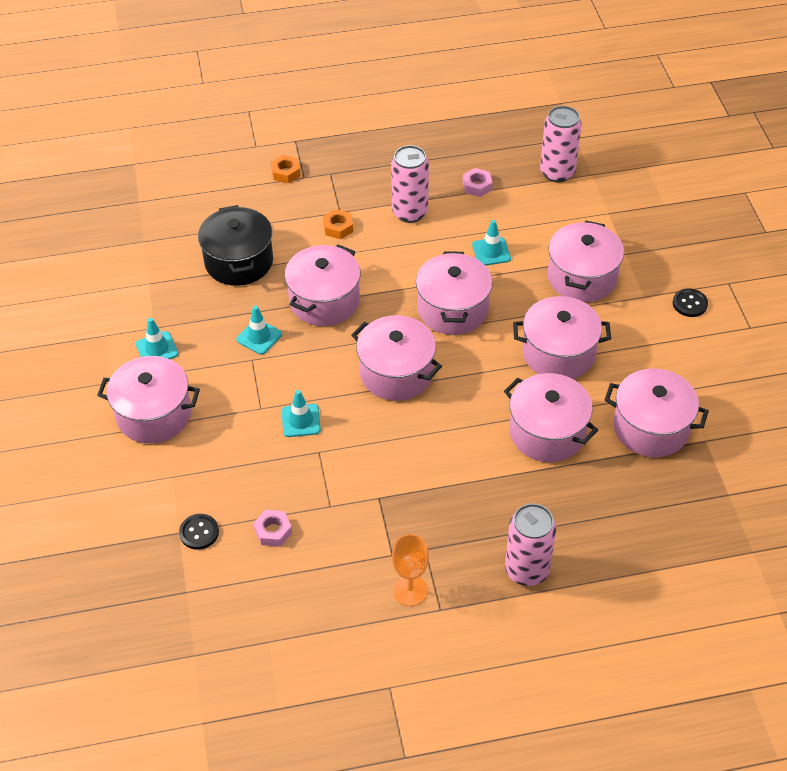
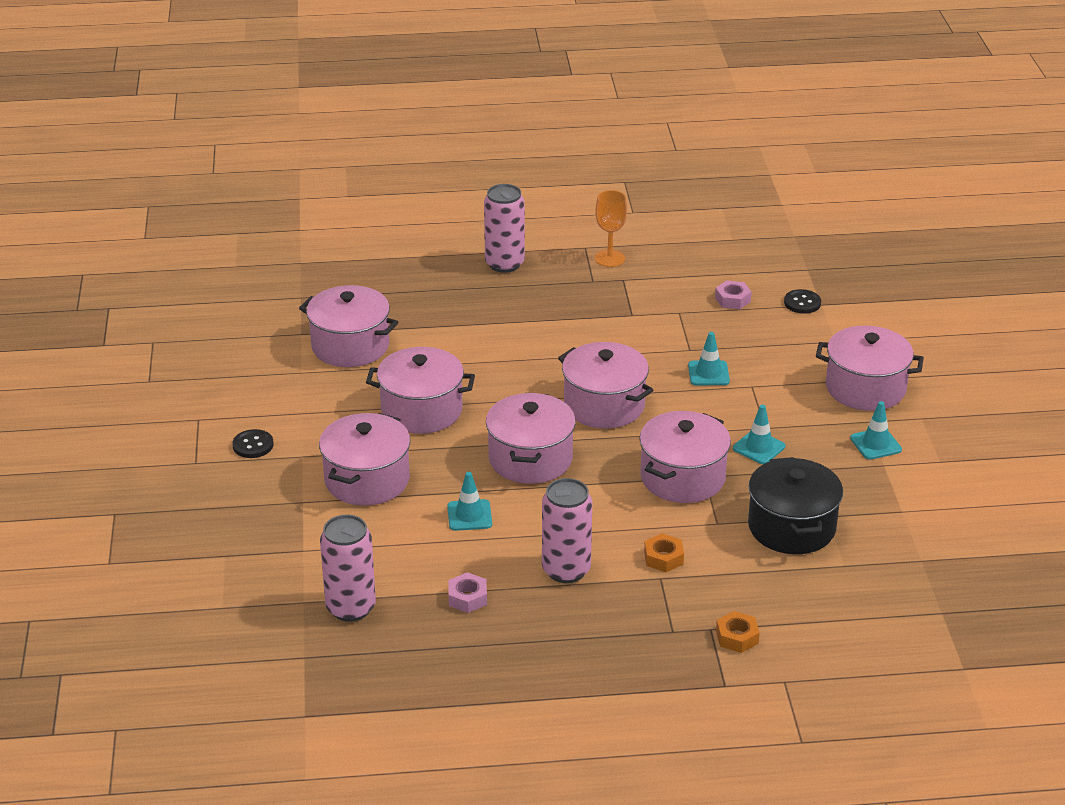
camera: 175 degrees left, 15 degrees down
pink pot [504,373,598,462] -> none

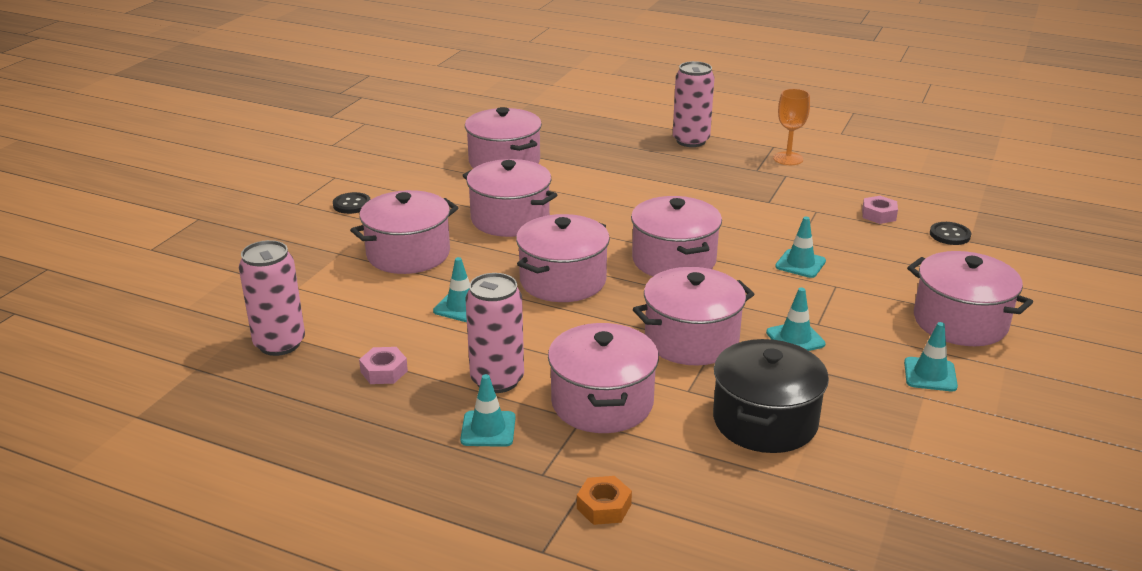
camera: 30 degrees right, 5 degrees down
orange nut [644,534,684,572] -> pink pot [548,323,659,433]
none -> turquoise traffic cone [460,374,515,447]

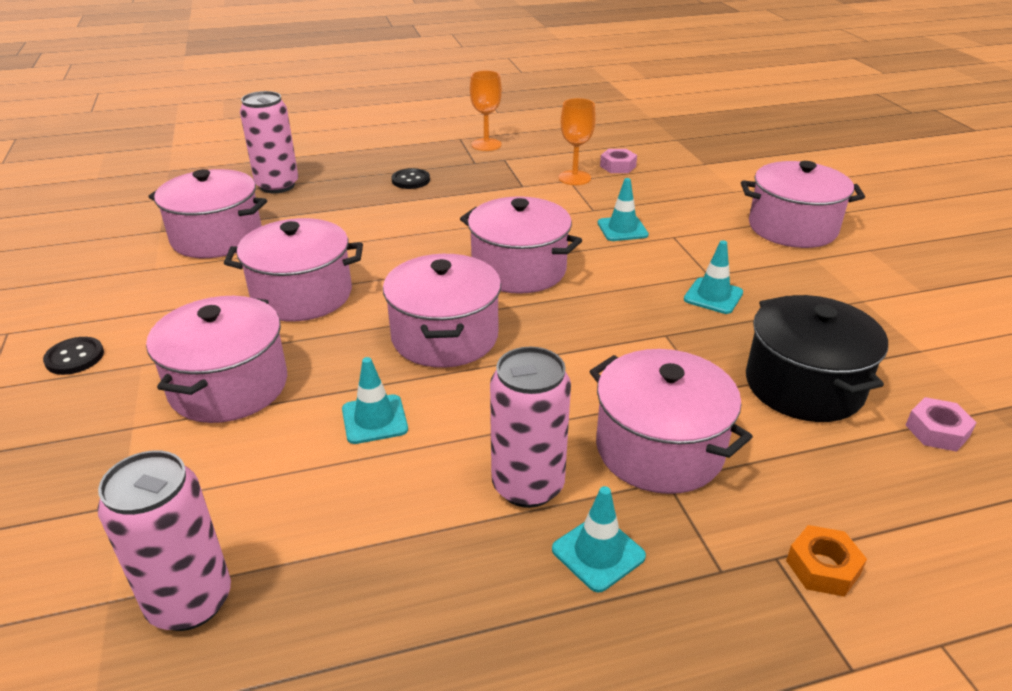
camera: 40 degrees left, 5 degrees up
pink nut [359,347,408,384] -> pink nut moved to [906,397,977,452]
pink pot [633,267,755,365] -> none
pink can [673,61,714,147] -> pink can moved to [240,91,298,193]
turquoise traffic cone [904,322,958,391] -> none
black button [930,222,972,245] -> black button moved to [392,168,430,189]
none -> orange goblet [559,98,596,185]

